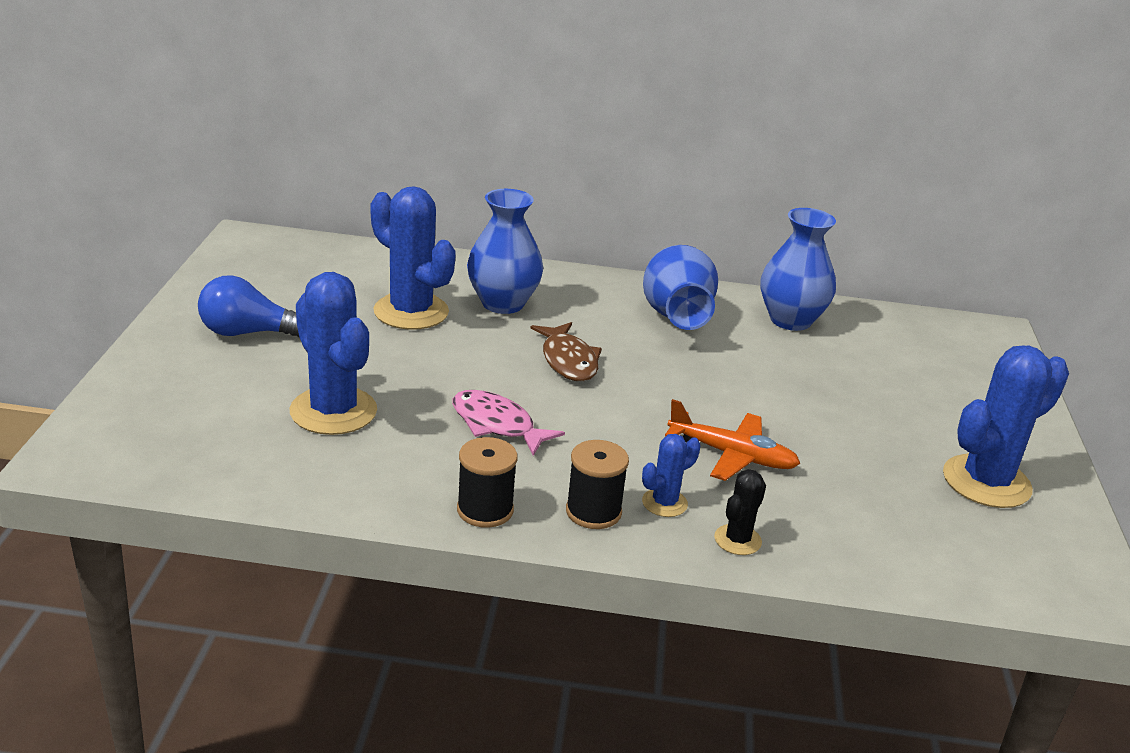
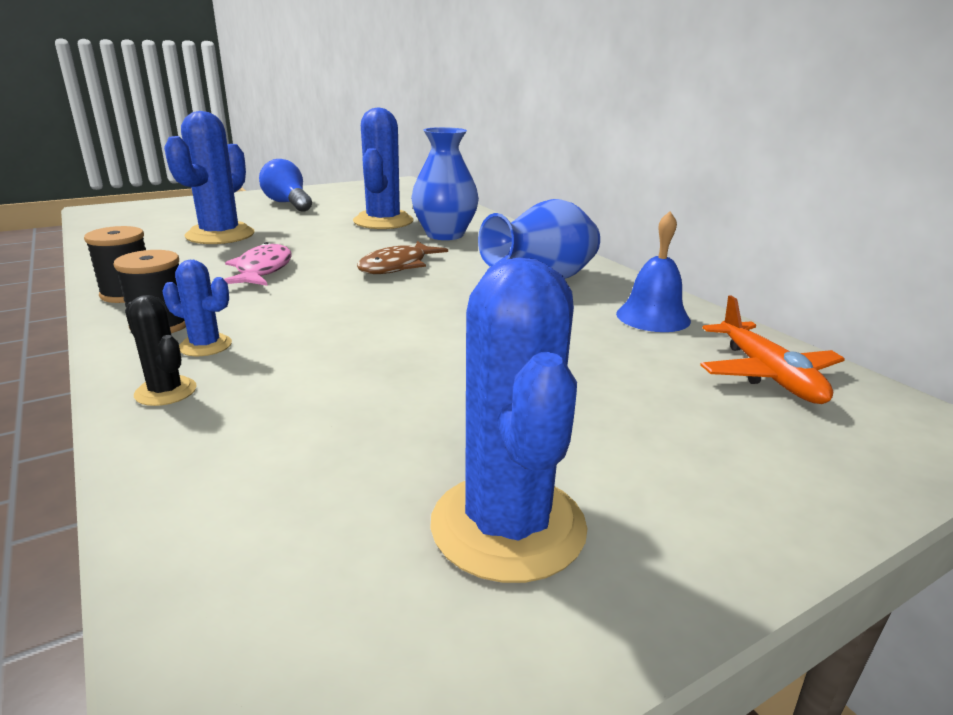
camera: 55 degrees right, 5 degrees down
orange plane [665,399,800,481] -> orange plane moved to [700,295,845,404]
black cactus [714,469,766,555] -> black cactus turned 45 degrees clockwise [125,295,196,406]
blue vase [761,208,836,331] -> blue bell [616,211,691,332]
blue cactus [943,345,1069,508] -> blue cactus turned 60 degrees clockwise [430,257,587,583]

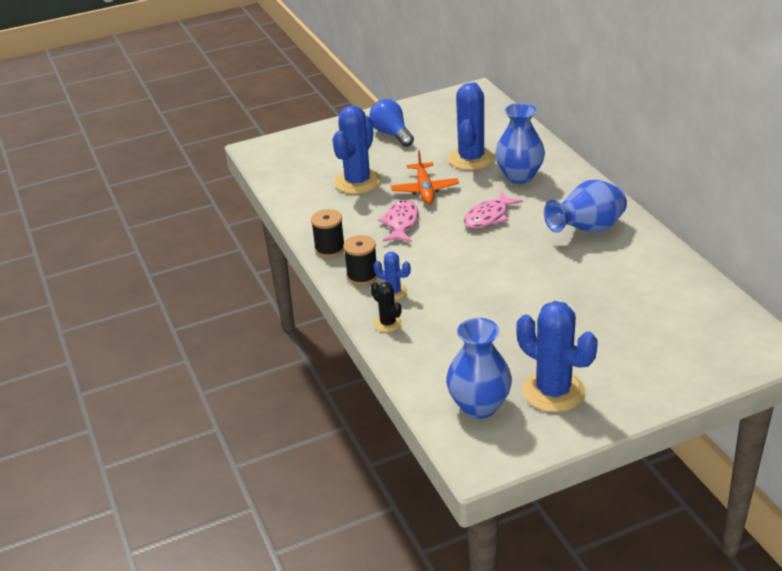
camera: 10 degrees right, 10 degrees up
brown fish [357,241,448,274] -> pink fish [464,192,523,229]
blue cactus [430,257,587,583] -> blue cactus turned 45 degrees counterclockwise [517,301,598,412]
blue bell [616,211,691,332] -> none
orange plane [700,295,845,404] -> orange plane moved to [391,150,459,204]
none -> blue vase [446,318,512,419]

